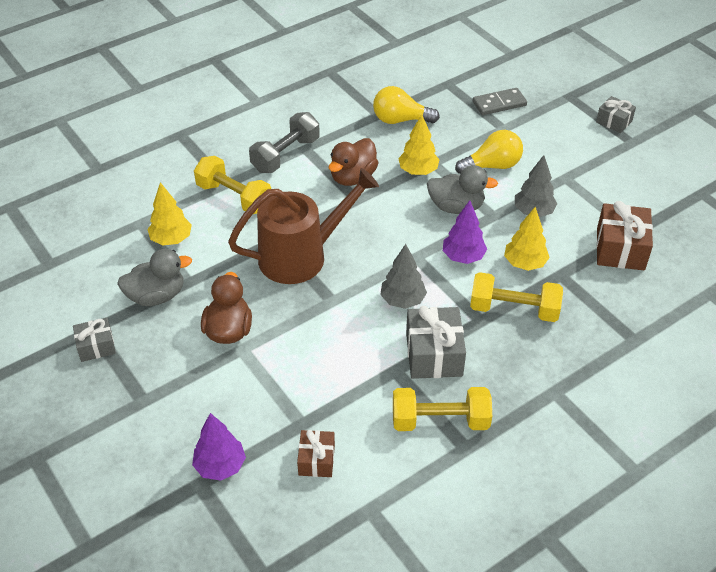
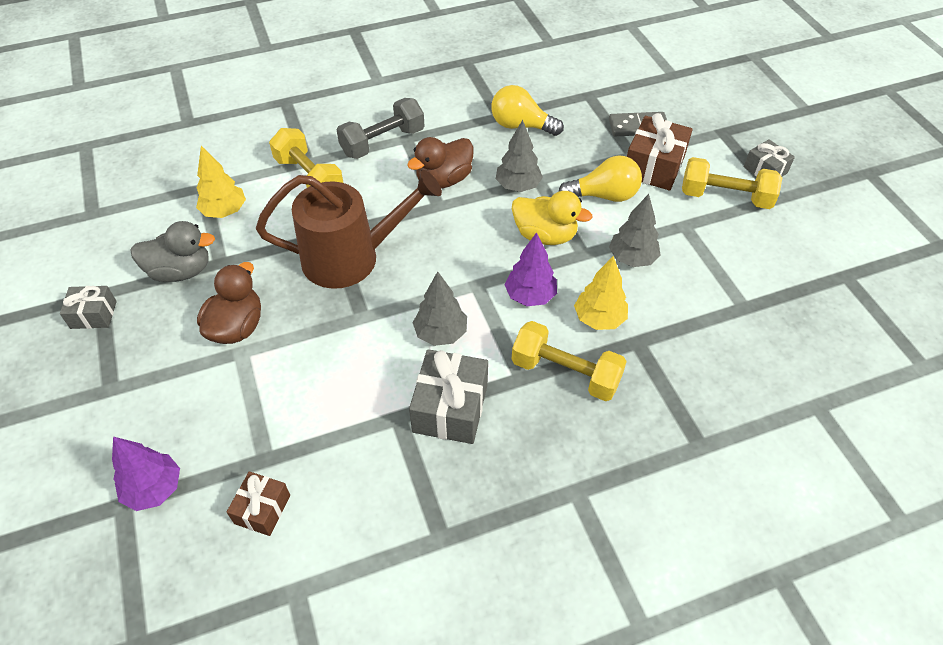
camera: 15 degrees right, 5 degrees up
yellow dumbbell [393,387,492,431] -> yellow dumbbell moved to [682,157,782,209]
yellow tree [398,114,440,175] -> grey tree [496,120,543,192]
grey duck [427,165,498,214] -> yellow duck [512,191,592,245]
brown gift [596,201,653,270] -> brown gift moved to [627,113,693,190]

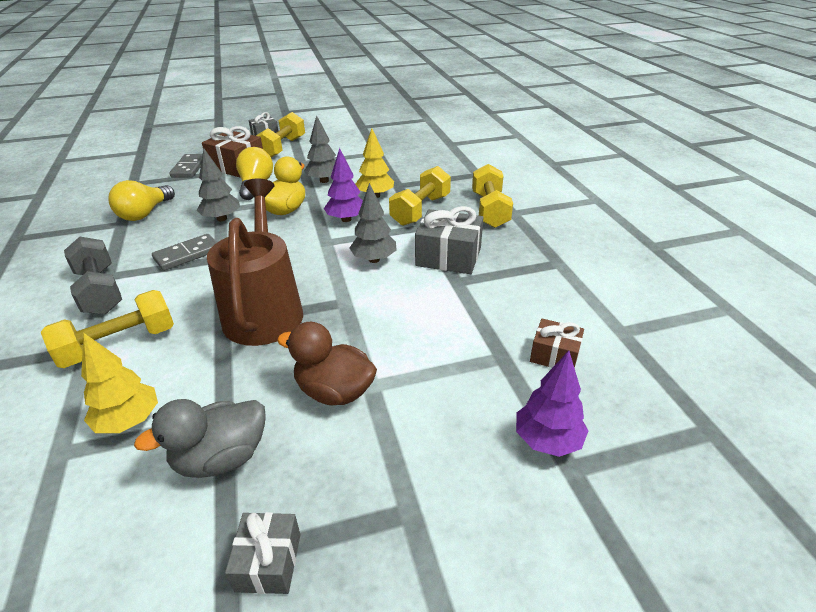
camera: 85 degrees left, 15 degrees down
grey duck [130,221,215,282] -> grey duck turned 120 degrees counterclockwise [134,399,266,478]
brown duck [407,137,473,189] -> grey domino [152,234,217,271]
none -> yellow dumbbell [472,164,513,228]

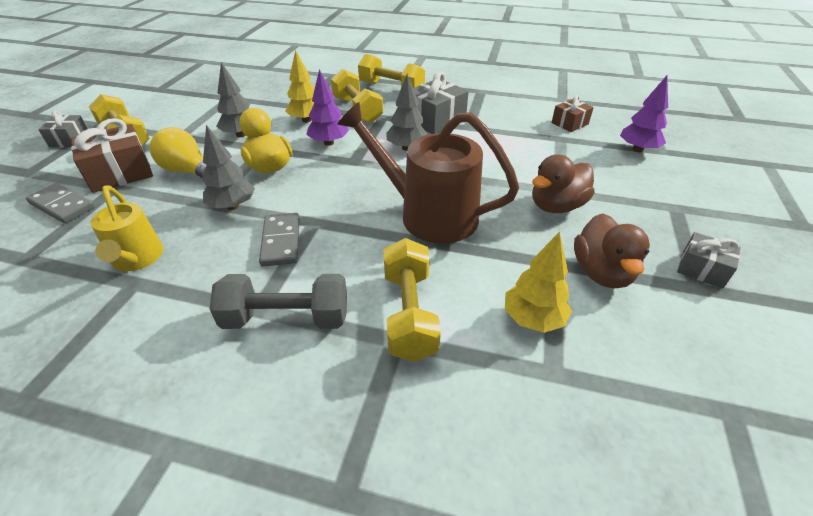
camera: 60 degrees left, 5 degrees up
yellow light bulb [108,180,175,221] -> yellow watering can [91,185,163,271]
grey duck [134,399,266,478] -> brown duck [574,213,650,288]

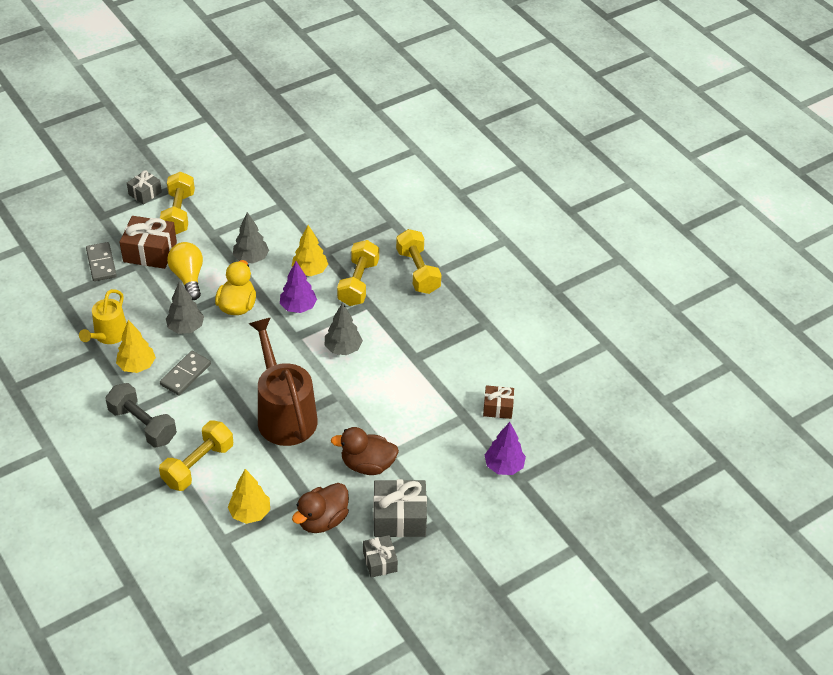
camera: 40 degrees right, 5 degrees up
grey gift [413,72,469,134] -> grey gift moved to [373,479,427,537]
none -> yellow tree [116,320,156,373]

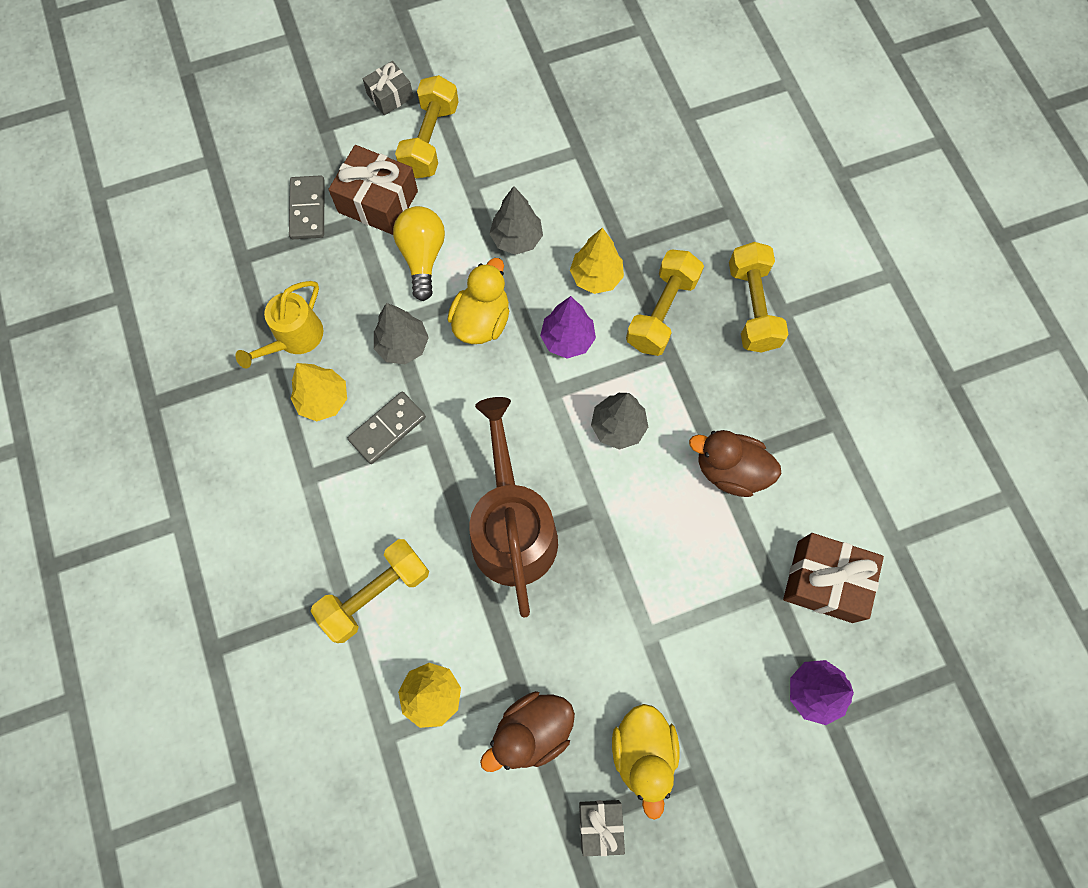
camera: 15 degrees right, 25 degrees up
grey dumbbell [105,383,177,448] -> none
brown duck [331,427,399,475] -> brown duck moved to [689,430,782,497]
grey gift [373,479,427,537] -> yellow duck [612,704,680,820]
brown gift [483,385,514,419] -> brown gift [783,533,884,623], size x1.68

